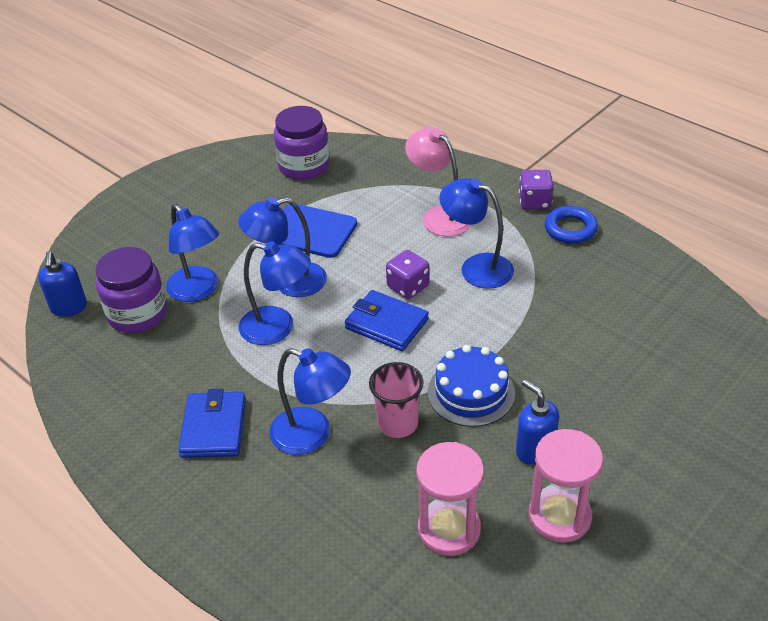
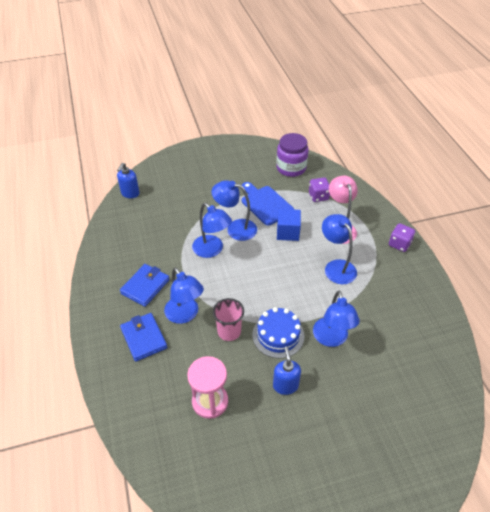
camera: 30 degrees right, 5 degrees up
purple jar [95,247,167,333] -> none
blue lamp [166,204,219,302] -> blue lamp moved to [313,291,360,347]
blue wallet [345,290,429,351] -> blue wallet moved to [120,313,167,362]
purple dice [386,250,429,299] -> purple dice moved to [309,178,330,202]
pink hourglass [529,429,603,543] -> none
blue ring [545,206,598,244] -> none
none -> blue cube [277,209,301,241]

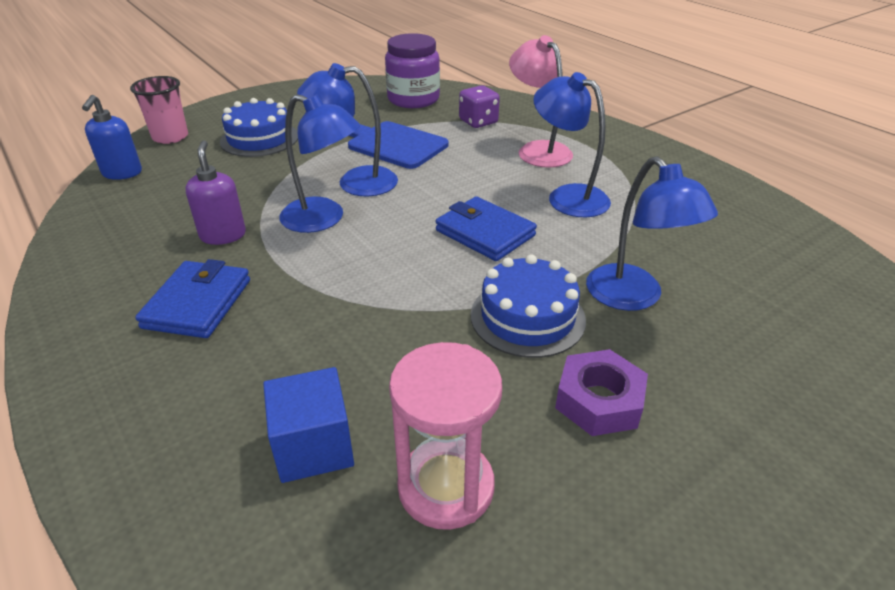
camera: 20 degrees left, 10 degrees down
blue wallet [120,313,167,362] -> blue wallet moved to [436,196,537,261]
blue lamp [164,267,204,324] -> none
pink cup [213,298,244,341] -> pink cup moved to [130,76,188,144]
blue soap dispenser [273,346,301,395] -> purple nut [555,349,648,436]
blue cube [277,209,301,241] -> blue cube moved to [263,367,354,483]
purple dice [389,223,415,252] -> none
none -> purple soap dispenser [185,140,246,245]
none -> blue cake [220,98,298,157]

